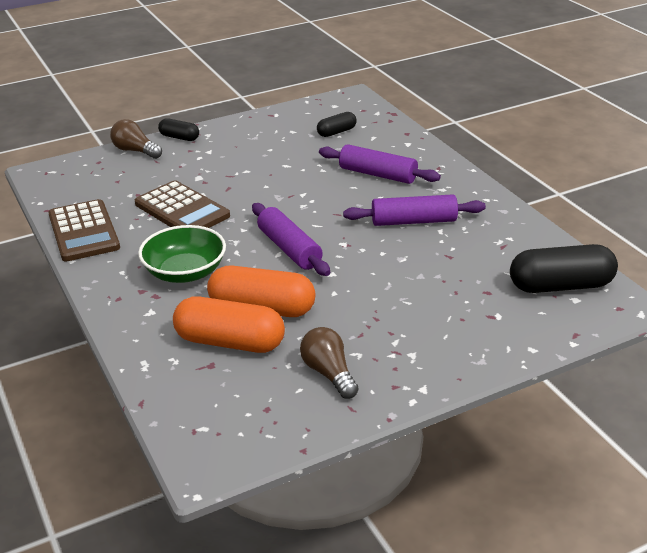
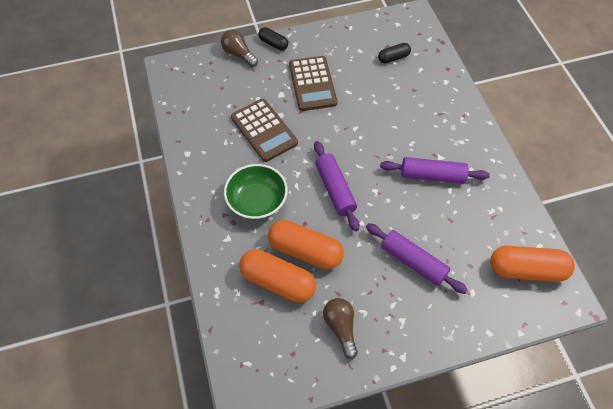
camera: 10 degrees right, 25 degrees up
brown calculator [48,199,120,262] -> brown calculator moved to [289,56,337,111]
purple rolling pin [319,144,441,184] -> purple rolling pin moved to [366,223,468,294]
black capsule [510,244,618,293] -> orange capsule [490,246,575,282]

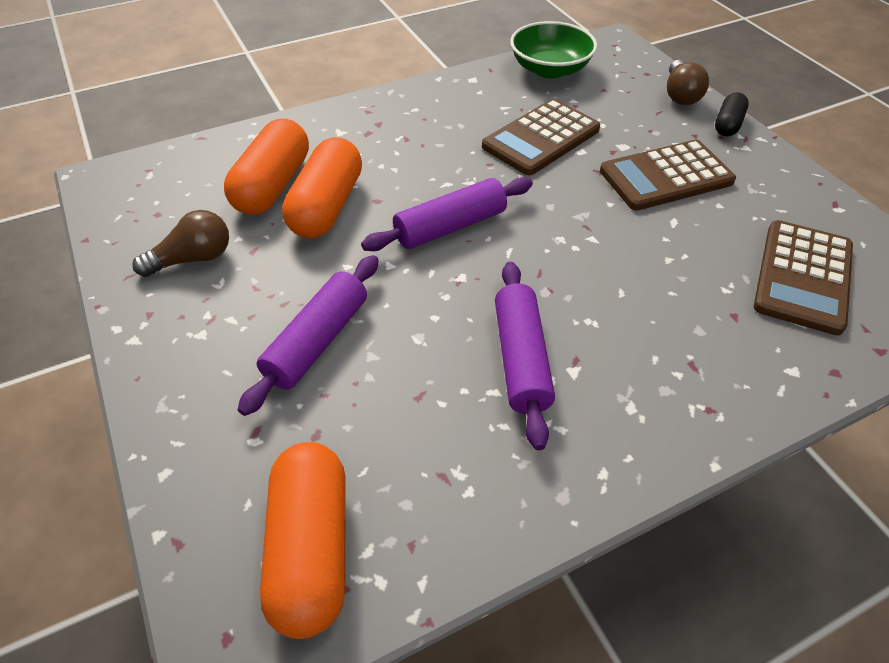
camera: 80 degrees right, 10 degrees down
brown light bulb [221,30,258,67] -> brown light bulb turned 150 degrees clockwise [667,60,709,105]
green bowl [224,164,288,219] -> green bowl moved to [510,21,597,78]
black capsule [378,43,411,63] -> brown calculator [754,220,853,335]

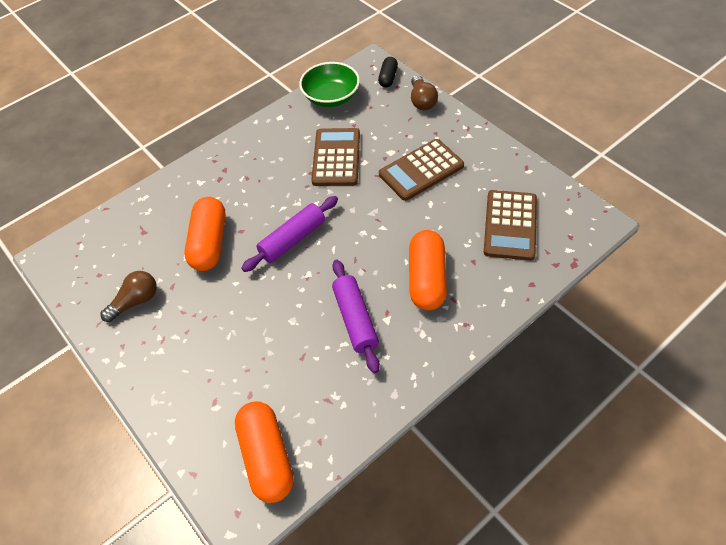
camera: 10 degrees left, 5 degrees up
orange capsule [224,119,309,215] -> orange capsule moved to [409,230,447,310]
purple rolling pin [237,255,378,416] -> none
brown calculator [482,99,600,175] -> brown calculator turned 150 degrees clockwise [311,128,360,186]
black capsule [715,92,749,136] -> black capsule moved to [378,57,398,87]

